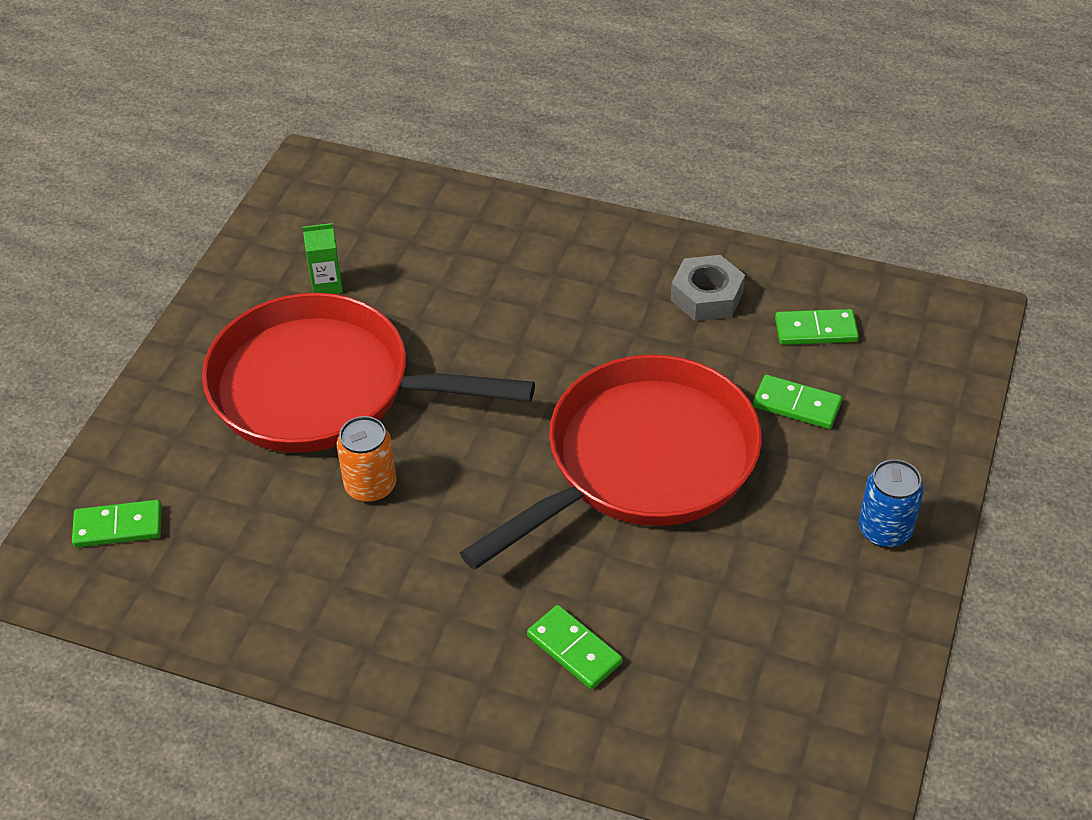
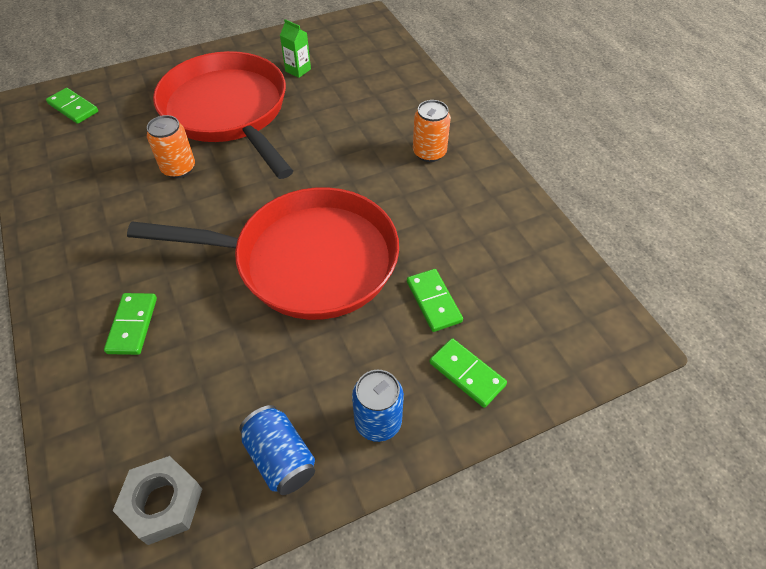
camera: 45 degrees right, 5 degrees up
grey nut [671,255,745,321] -> grey nut moved to [113,456,202,545]
green domino [775,309,859,345] -> green domino moved to [429,338,507,408]
none -> blue can [239,405,315,495]
none -> orange can [413,100,451,162]

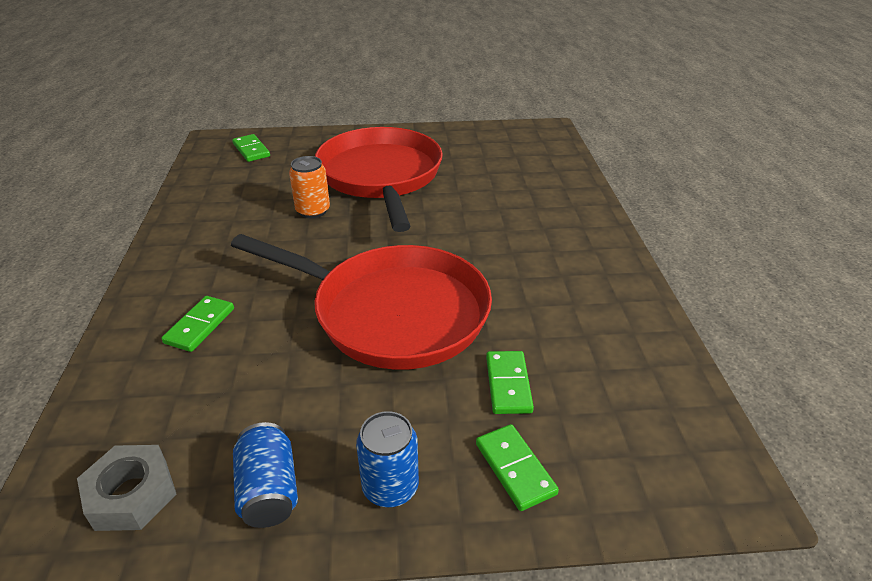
camera: 20 degrees right, 15 degrees down
green carton [280,19,311,78] -> none
orange can [413,100,451,162] -> none

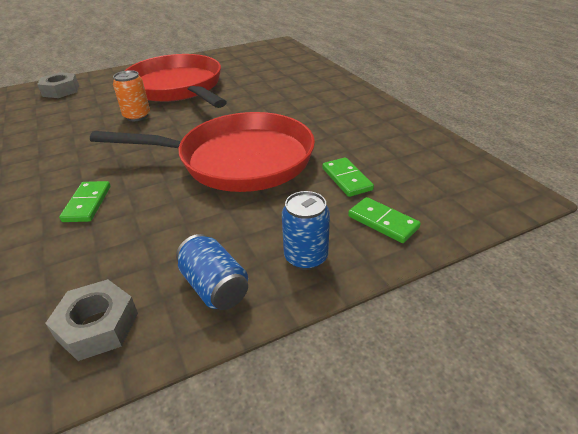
camera: 20 degrees left, 0 degrees up
green domino [232,134,270,162] -> grey nut [37,72,79,98]

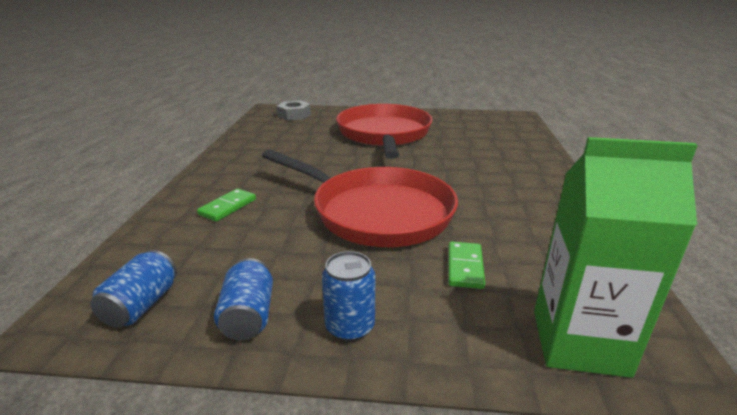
camera: 30 degrees right, 10 degrees down
grey nut [45,279,138,361] -> blue can [90,250,177,327]
orange can [113,70,150,121] -> none
green domino [348,197,421,243] -> none
none -> green carton [534,137,698,378]

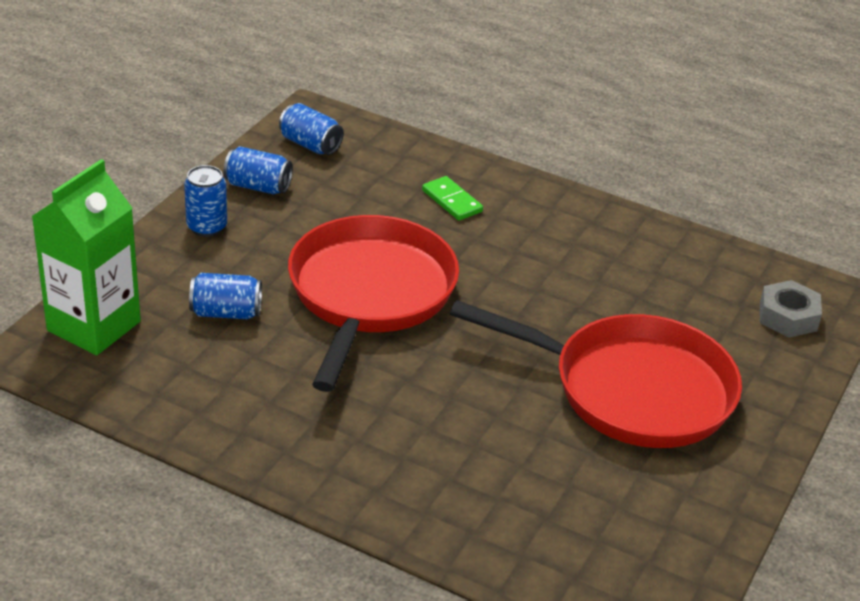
camera: 110 degrees right, 10 degrees up
red pan [262,149,458,247] -> red pan turned 135 degrees clockwise [288,215,459,392]
green domino [449,241,485,289] -> blue can [189,273,262,319]

